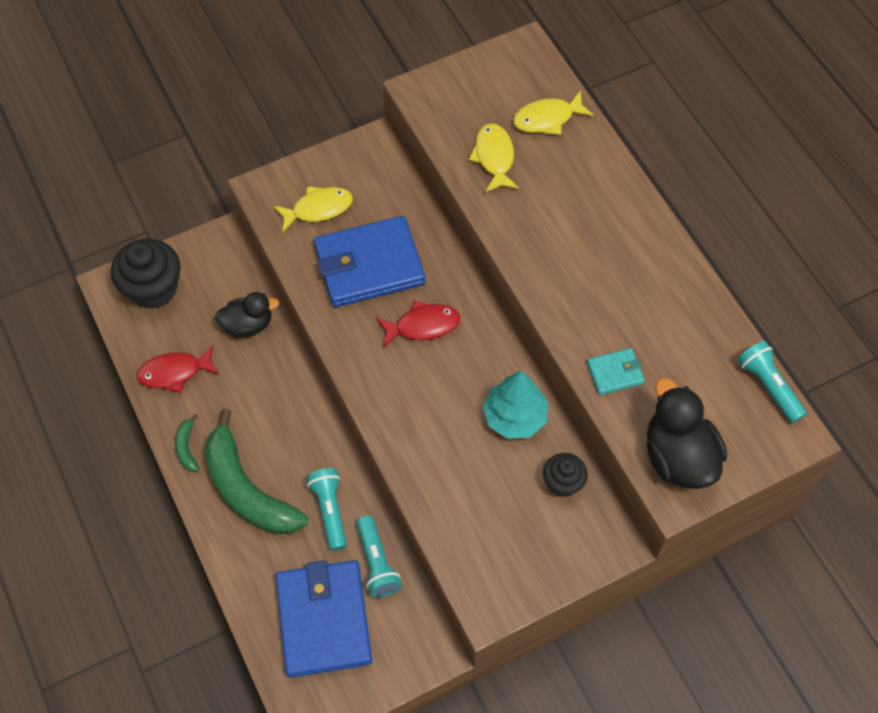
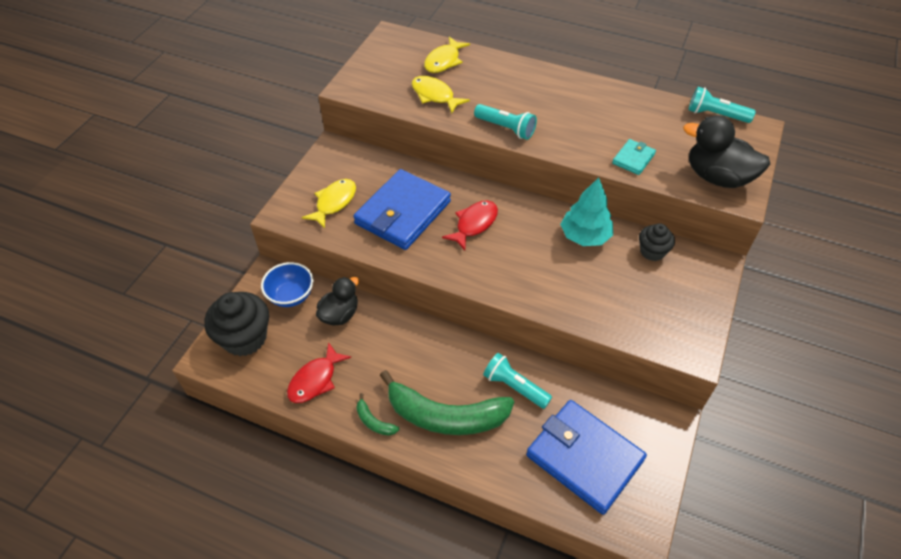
camera: 40 degrees left, 10 degrees down
turquoise flashlight [356,515,402,598] -> turquoise flashlight moved to [474,104,537,140]
none -> blue bowl [261,262,313,307]

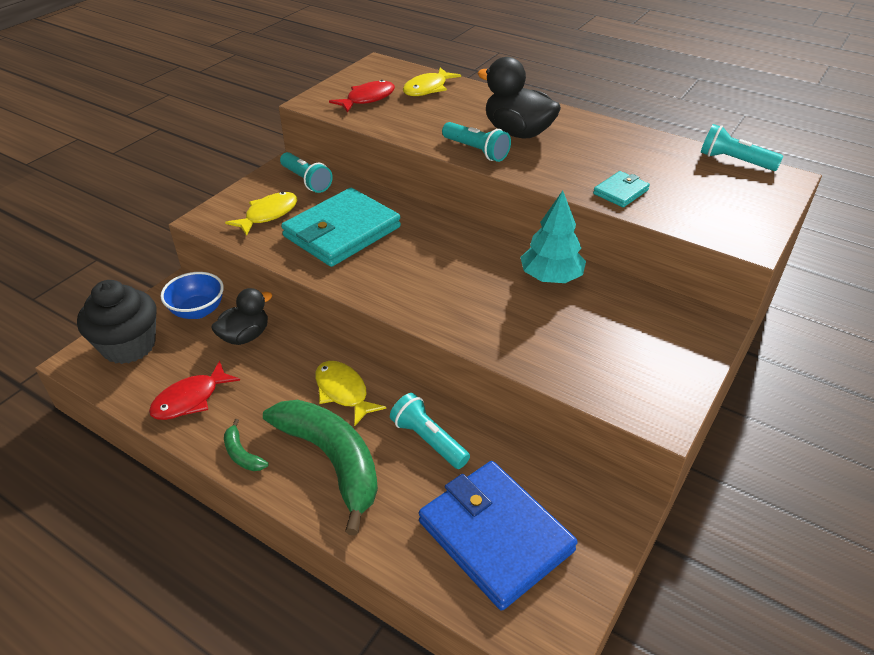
camera: 10 degrees right, 10 degrees down
blue wallet [353,169,451,250] -> turquoise wallet [281,188,401,267]
green banana [380,370,514,435] -> green banana turned 150 degrees counterclockwise [263,400,378,536]
yellow fish [412,76,470,114] -> yellow fish moved to [315,361,386,427]
red fish [442,200,498,250] -> red fish moved to [329,80,395,113]
black cupcake [639,223,675,261] -> none
black duck [683,115,771,188] -> black duck moved to [477,57,561,138]
none -> turquoise flashlight [280,152,333,193]

